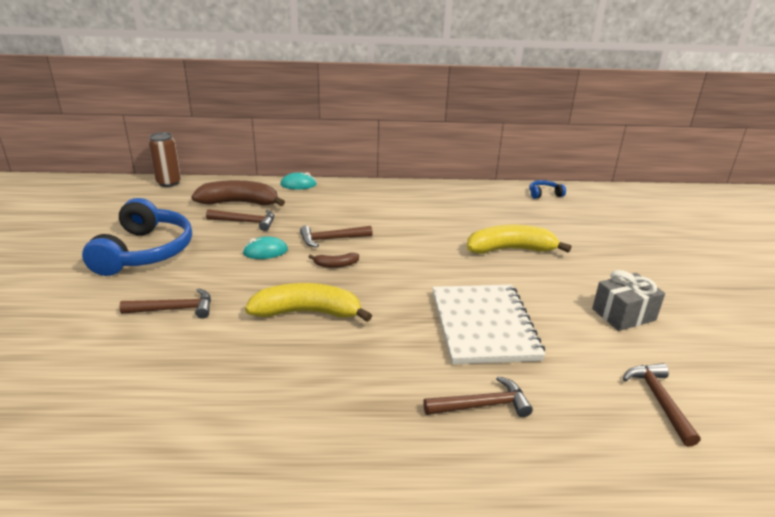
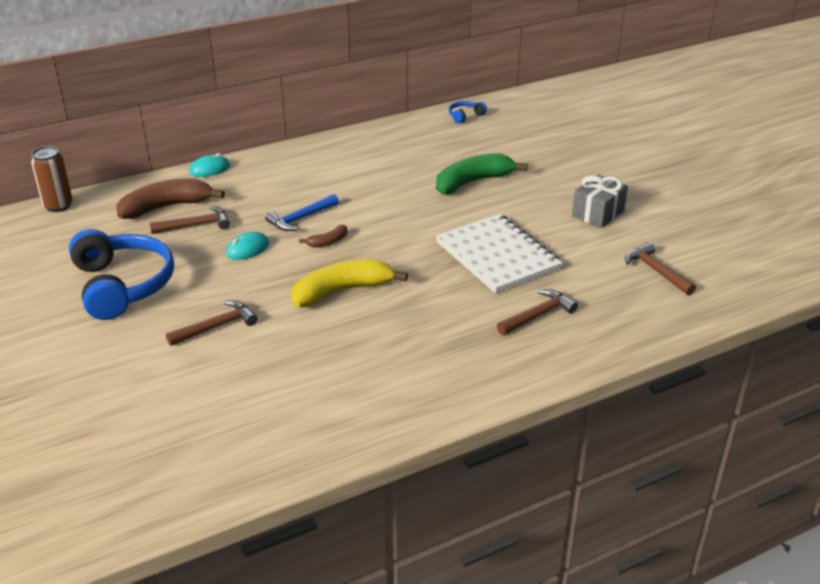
camera: 25 degrees left, 5 degrees up
brown hammer [300,226,372,247] -> blue hammer [265,194,339,231]
yellow banana [467,225,571,254] -> green banana [436,153,528,194]

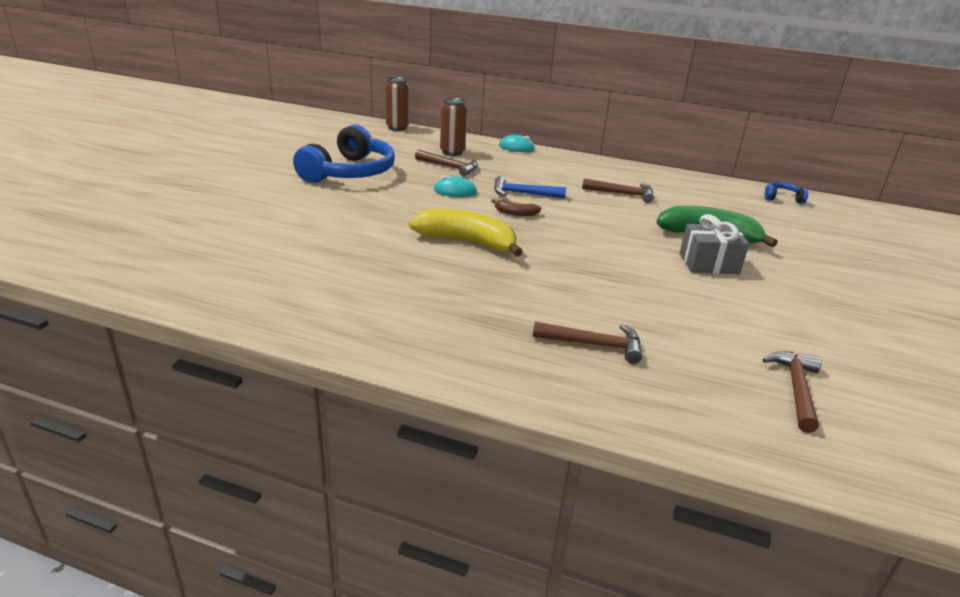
camera: 45 degrees right, 5 degrees down
brown banana [116,178,225,219] -> brown can [440,98,467,156]
brown hammer [166,300,258,346] -> brown hammer moved to [582,178,654,203]
white notebook [436,214,562,293] -> none
grey gift [572,174,628,228] -> grey gift moved to [680,214,749,274]

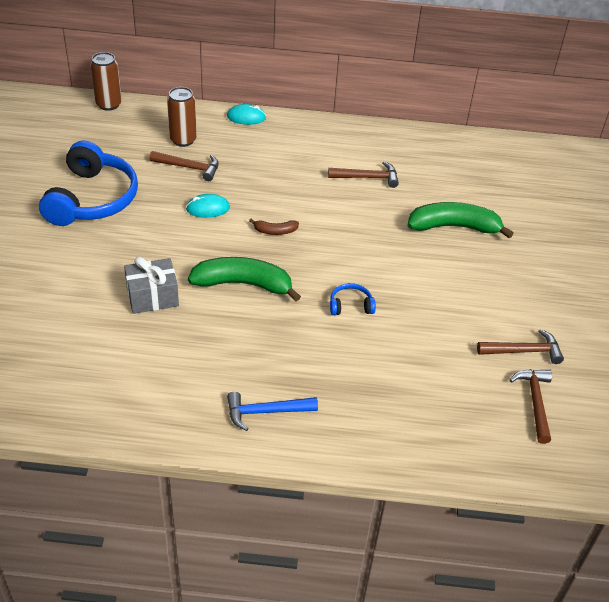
camera: 15 degrees left, 15 degrees up
yellow banana [409,209,523,257] -> green banana [188,257,301,302]
blue hammer [494,176,566,198] -> blue hammer moved to [227,391,318,431]
brown hammer [533,321,642,364] -> brown hammer moved to [477,329,564,364]
grey gift [680,214,749,274] -> grey gift moved to [124,257,179,314]
blue headphones [765,182,808,204] -> blue headphones moved to [330,283,376,315]

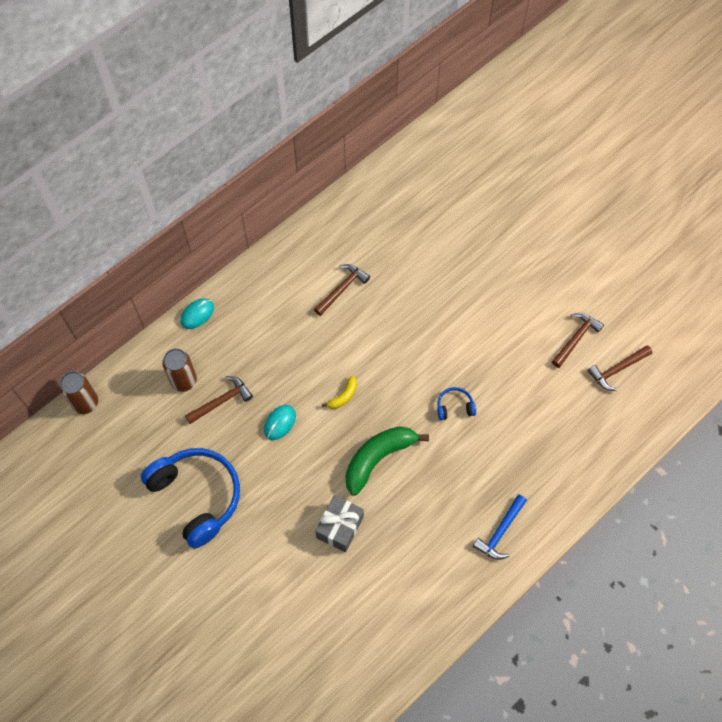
camera: 45 degrees left, 20 degrees up
brown banana [249,219,299,235] -> yellow banana [322,376,357,409]
blue headphones [330,283,376,315] -> blue headphones turned 45 degrees clockwise [437,387,476,420]
green banana [407,202,514,239] -> none
brown hammer [510,369,552,444] -> brown hammer turned 75 degrees counterclockwise [587,345,652,391]

